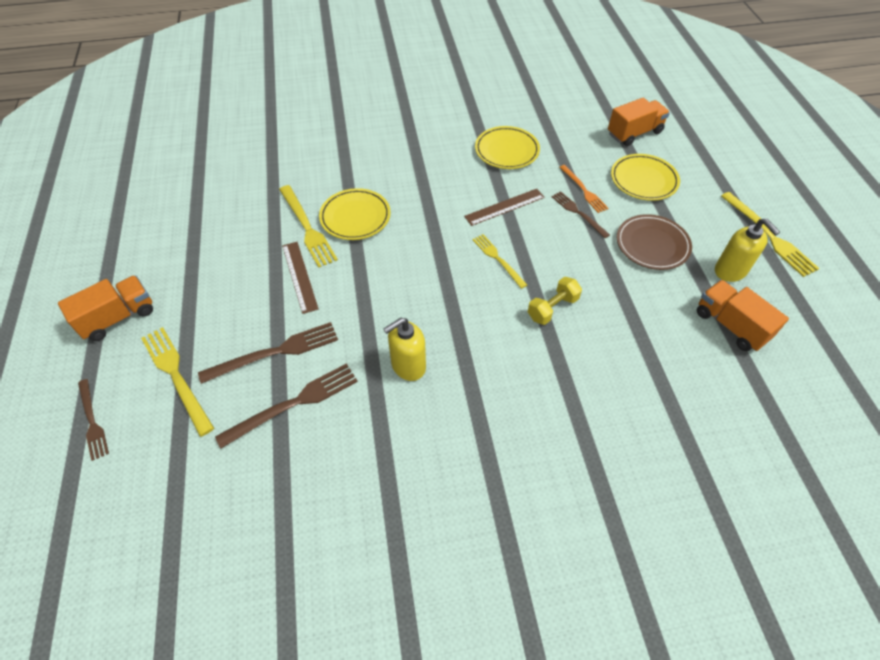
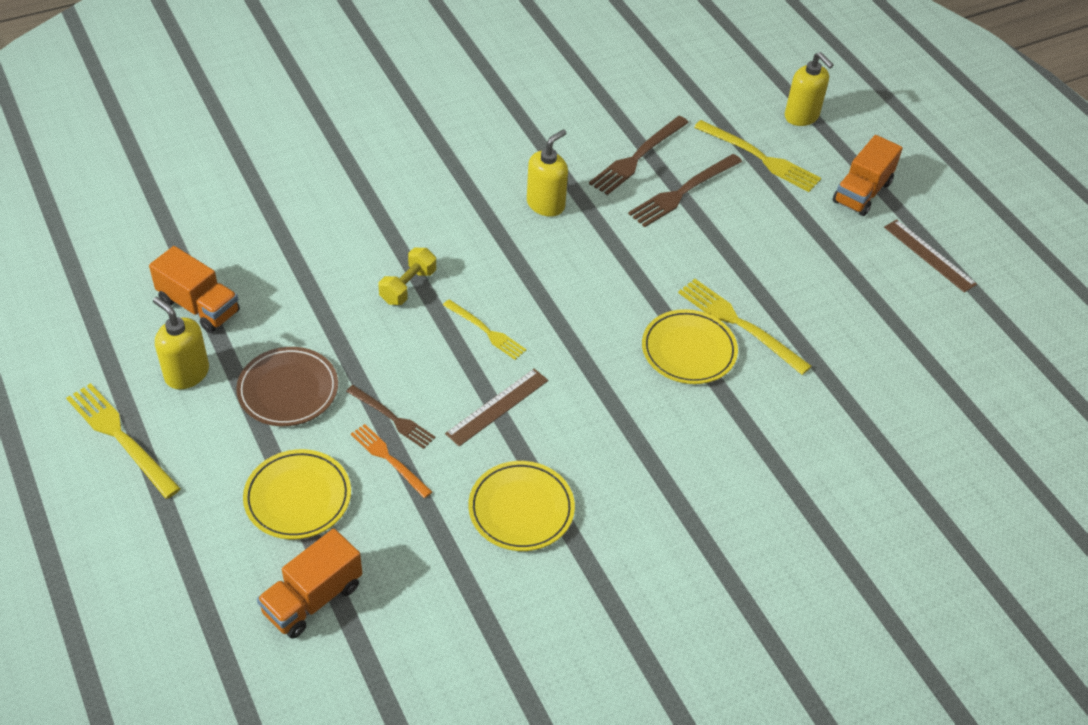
camera: 160 degrees right, 5 degrees down
brown fork [78,379,109,461] -> yellow soap dispenser [785,52,834,126]
brown ruler [282,242,319,314] -> brown ruler moved to [884,219,977,293]

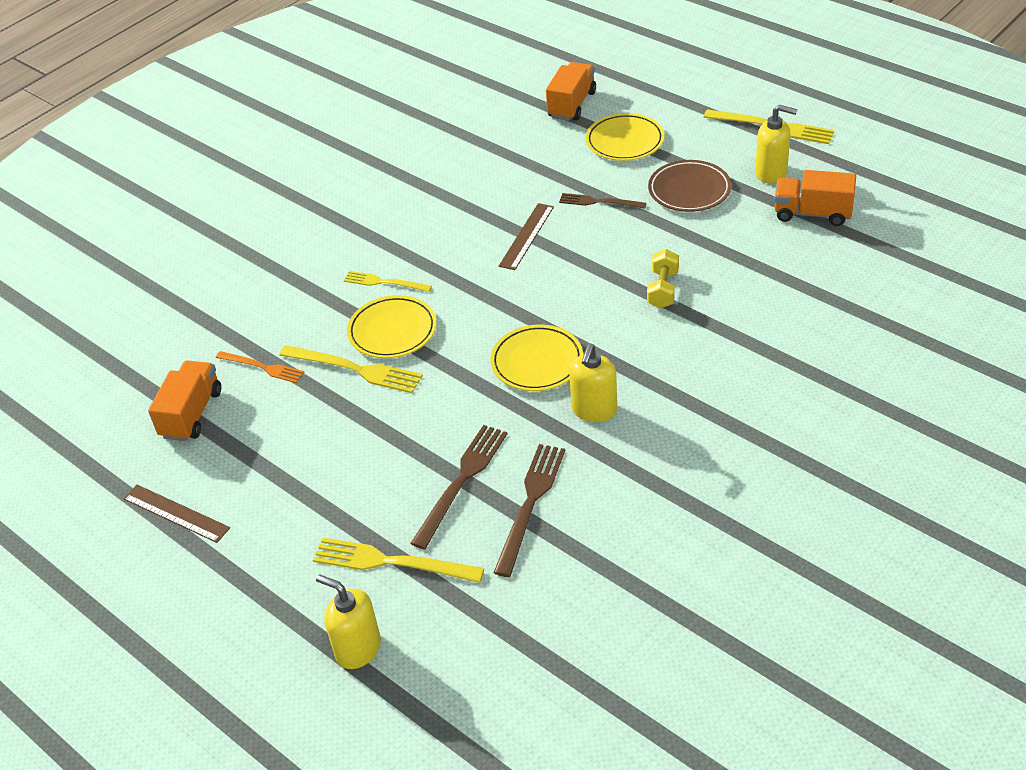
camera: 165 degrees right, 5 degrees down
orange fork [351,424,432,498] -> orange fork moved to [216,351,304,383]
yellow fork [443,299,526,360] -> yellow fork moved to [344,271,432,292]
yellow plate [468,461,575,551] -> yellow plate moved to [490,324,583,391]
orange truck [833,135,903,216] -> orange truck moved to [148,360,221,441]

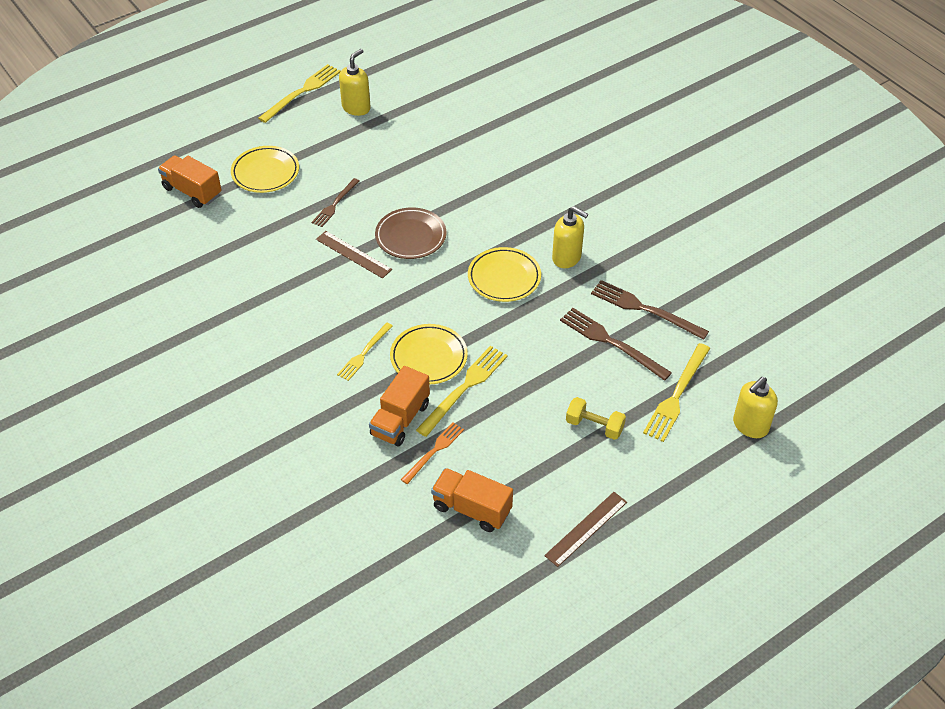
camera: 80 degrees left, 5 degrees up
yellow dumbbell [647,249,679,308] -> yellow dumbbell moved to [566,397,626,440]
brown plate [648,160,731,212] -> brown plate moved to [375,207,446,259]
orange truck [774,170,856,226] -> orange truck moved to [369,366,430,446]

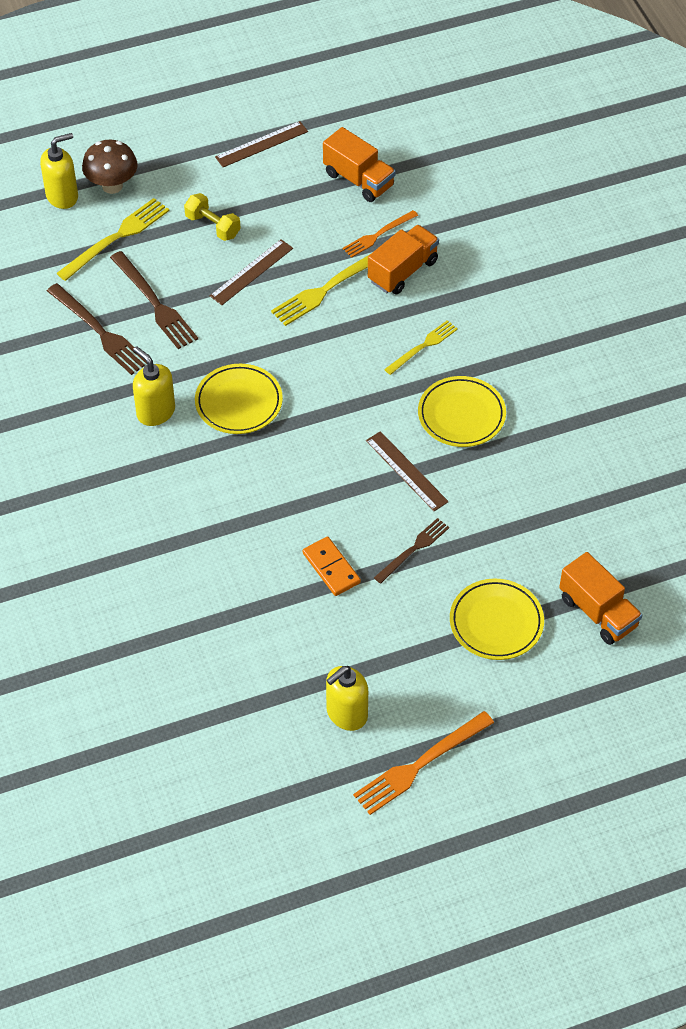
camera: 165 degrees left, 5 degrees up
yellow fork [258,64,341,123] -> orange fork [353,711,494,815]
brown plate [375,207,446,259] -> none
yellow plate [390,324,468,385] -> yellow plate moved to [418,376,506,447]
none -> brown mushroom [82,139,137,194]
none -> brown ruler [210,239,293,305]
none -> orange domino [303,536,361,596]

